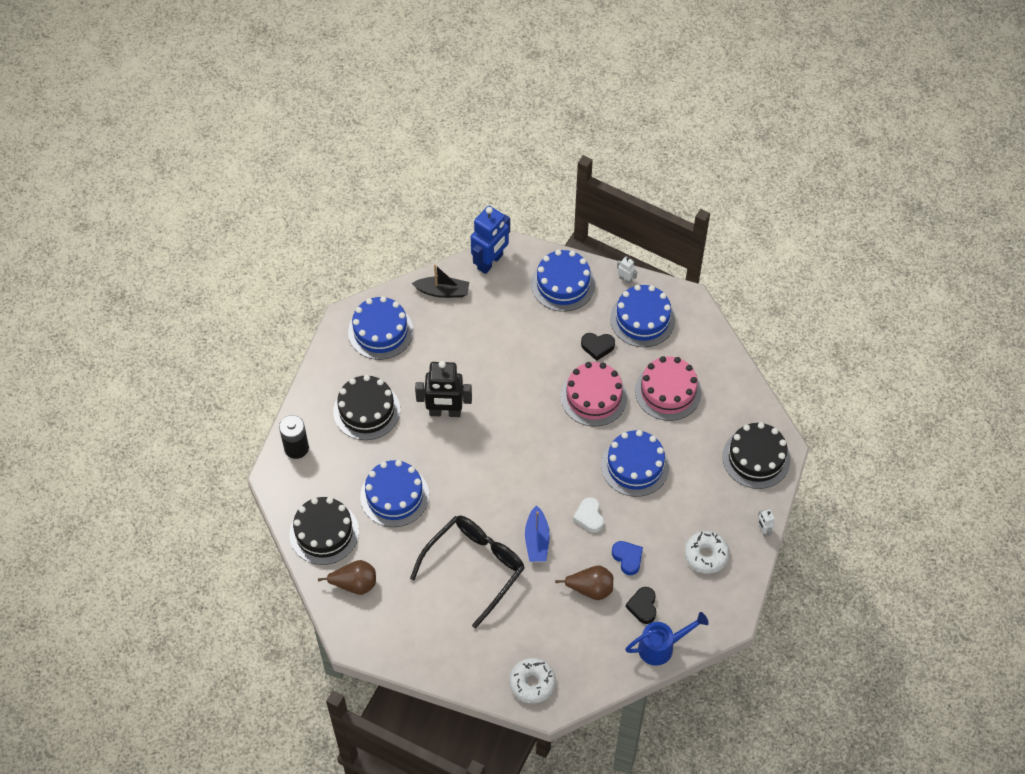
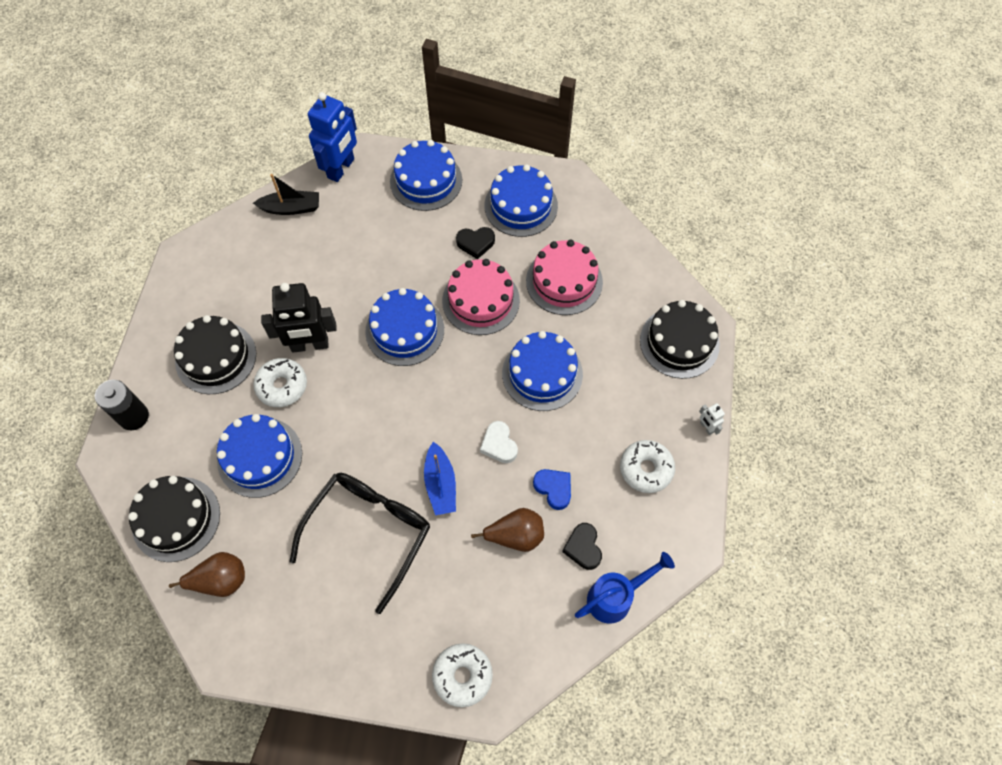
camera: 10 degrees left, 5 degrees up
blue cake [348,296,413,360] -> blue cake moved to [365,288,444,366]
white robot [617,257,637,284] -> none
none -> white donut [253,358,307,407]

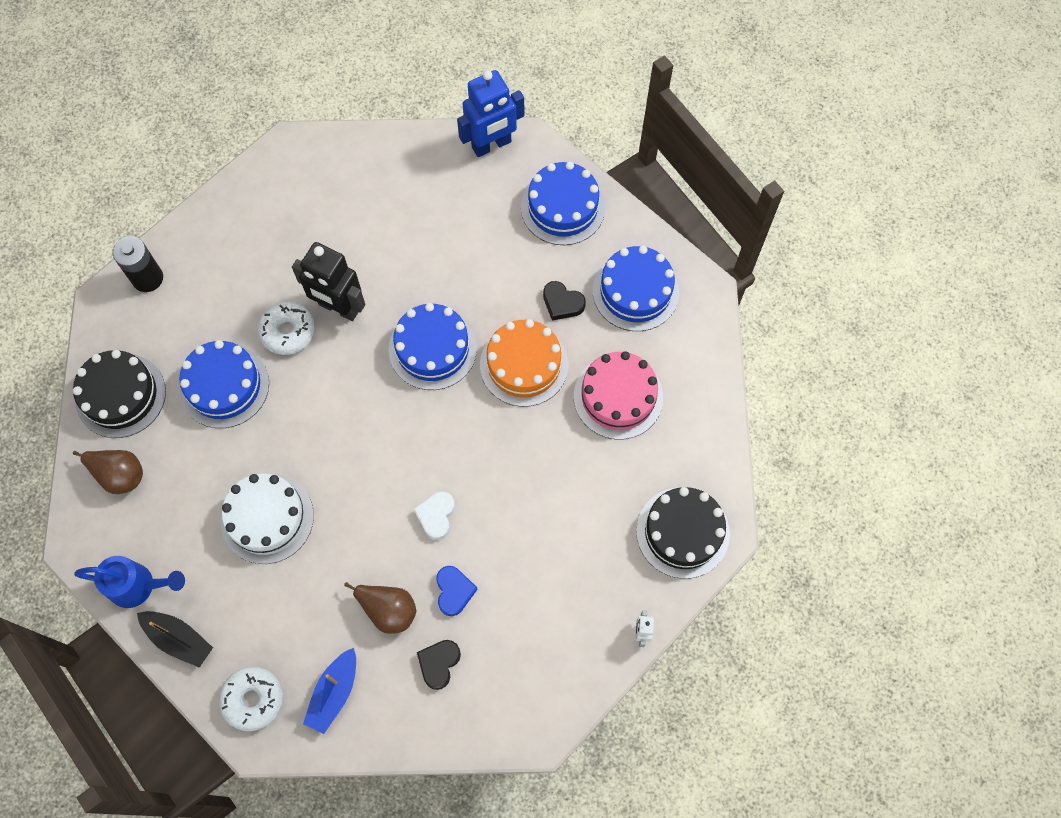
camera: 35 degrees right, 5 degrees up
black cake [174,315,256,394] -> none
black boat [253,174,319,215] -> black boat moved to [137,611,213,668]
black glasses [290,473,430,614] -> white cake [220,473,314,564]
blue boat [424,442,456,515] -> blue boat moved to [303,648,356,734]
pink cake [442,259,520,335] -> orange cake [480,319,568,407]
blue cake [502,331,583,411] -> none
blue watering can [575,552,675,624] -> blue watering can moved to [74,556,185,608]
white donut [620,440,675,493] -> none

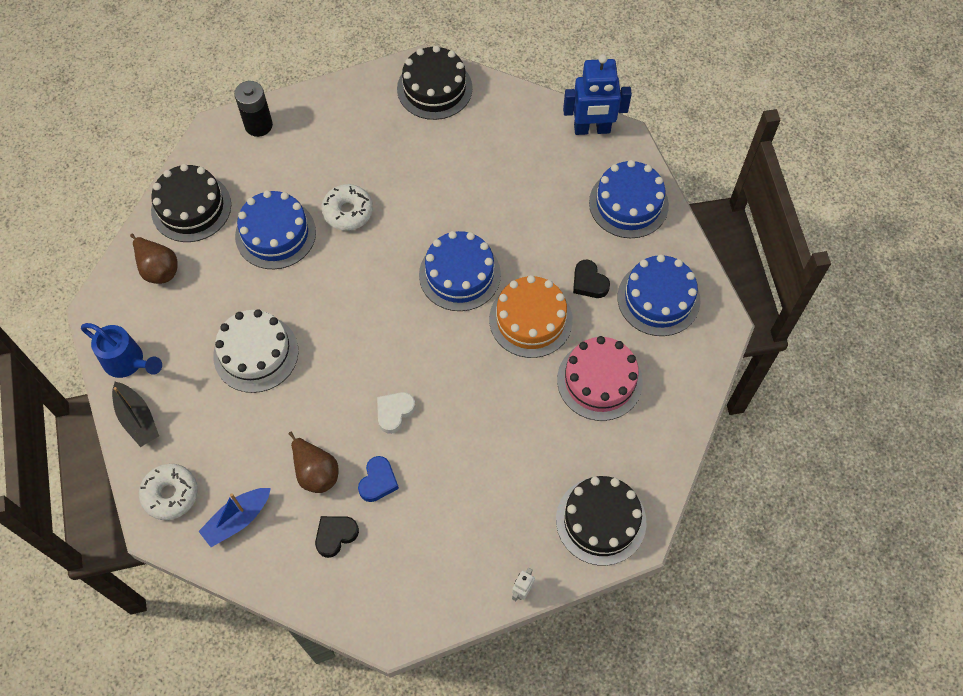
camera: 25 degrees right, 5 degrees down
black robot [292,242,365,321] -> none
none -> black cake [397,45,473,120]

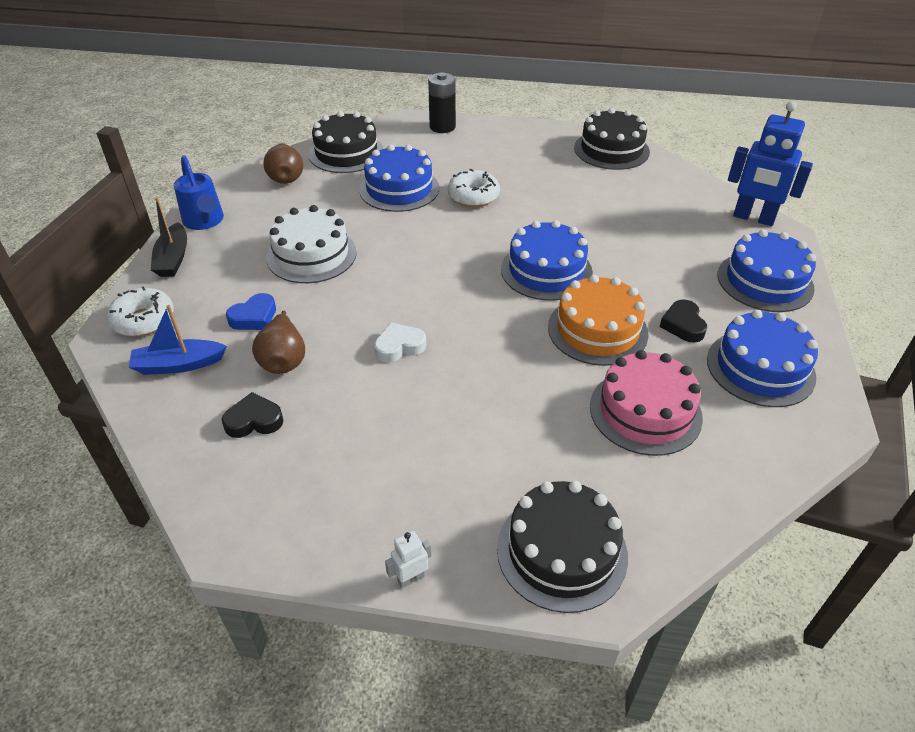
camera: 30 degrees right, 20 degrees down
blue heart [358,456,399,502] -> blue heart moved to [226,293,276,330]

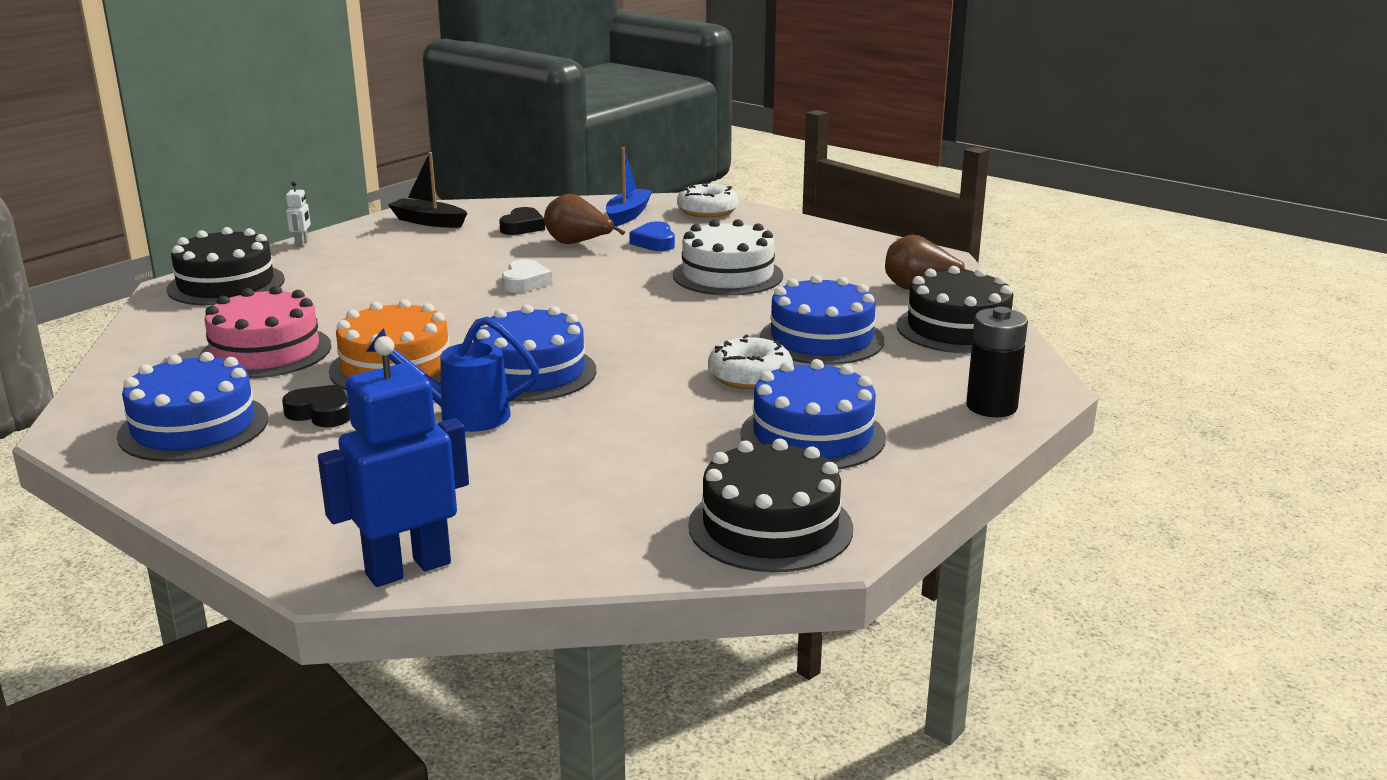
camera: 120 degrees right, 20 degrees down
black boat [151,197,187,277] -> black boat moved to [388,152,467,228]
blue watering can [174,155,224,230] -> blue watering can moved to [366,317,539,432]
blue cake [717,229,816,312] -> blue cake moved to [740,359,886,469]

